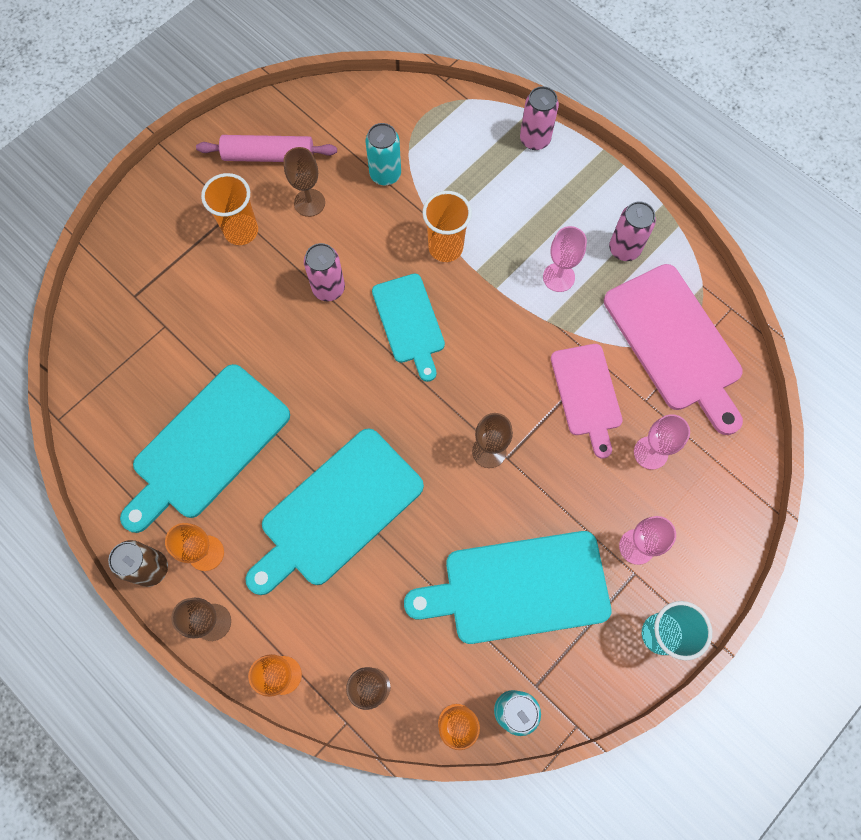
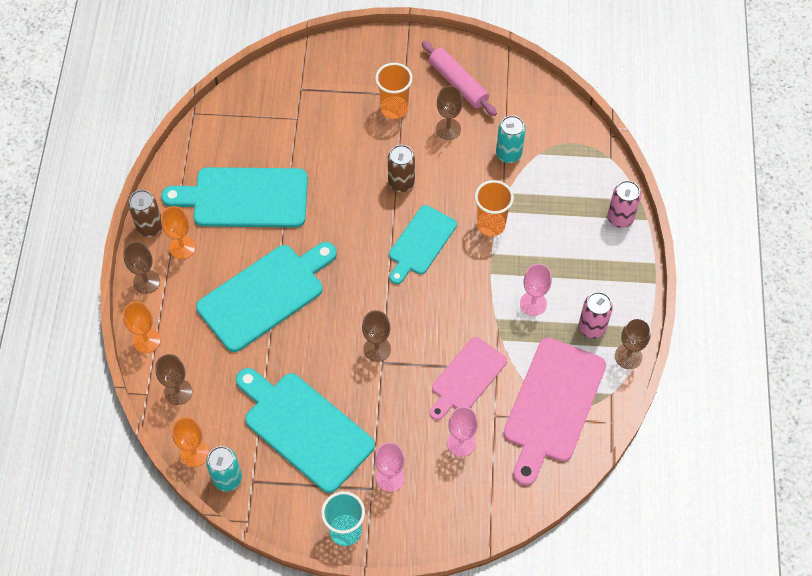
camera: 50 degrees right, 10 degrees down
turquoise cutting board [245,428,424,595] -> turquoise cutting board turned 135 degrees clockwise [196,242,337,352]
pink can [304,243,345,302] -> brown can [388,145,415,192]
none -> brown goblet [615,318,651,369]

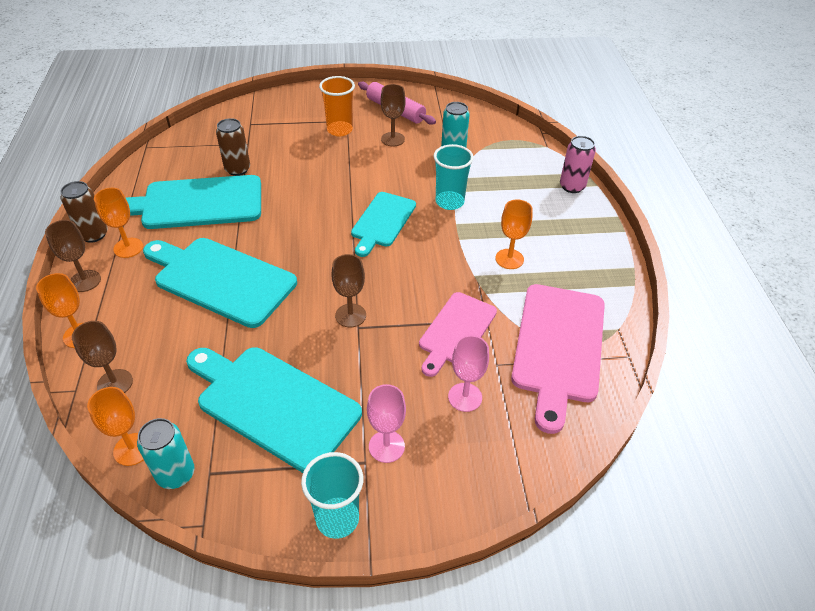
camera: 10 degrees left, 15 degrees down
turquoise cutting board [196,242,337,352] -> turquoise cutting board turned 105 degrees counterclockwise [143,238,297,328]
brown can [388,145,415,192] -> brown can moved to [216,118,250,176]
orange cup [475,180,514,237] -> turquoise cup [433,144,474,210]
pink goblet [520,264,552,316] -> orange goblet [495,199,533,269]
pink can [579,292,613,339] -> none
brown goblet [615,318,651,369] -> none

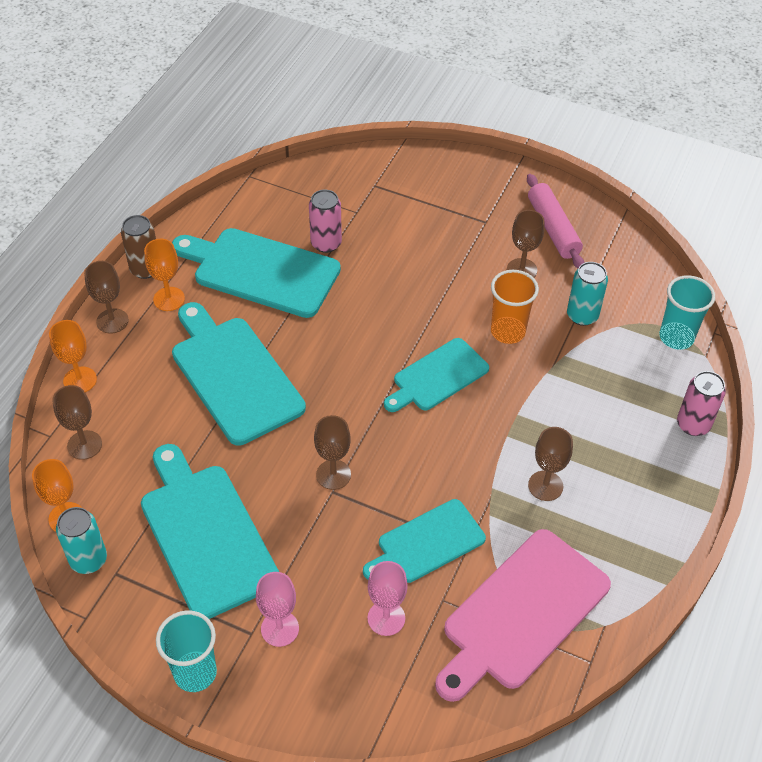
camera: 30 degrees right, 5 degrees up
brown can [216,118,250,176] -> pink can [309,190,342,253]
orange cup [319,76,355,136] -> orange cup moved to [491,270,539,344]
pink cutting board [419,292,497,377] -> turquoise cutting board [363,499,486,583]
turquoise cup [433,144,474,210] -> turquoise cup moved to [659,275,715,350]
orange goblet [495,199,533,269] -> brown goblet [528,427,573,501]

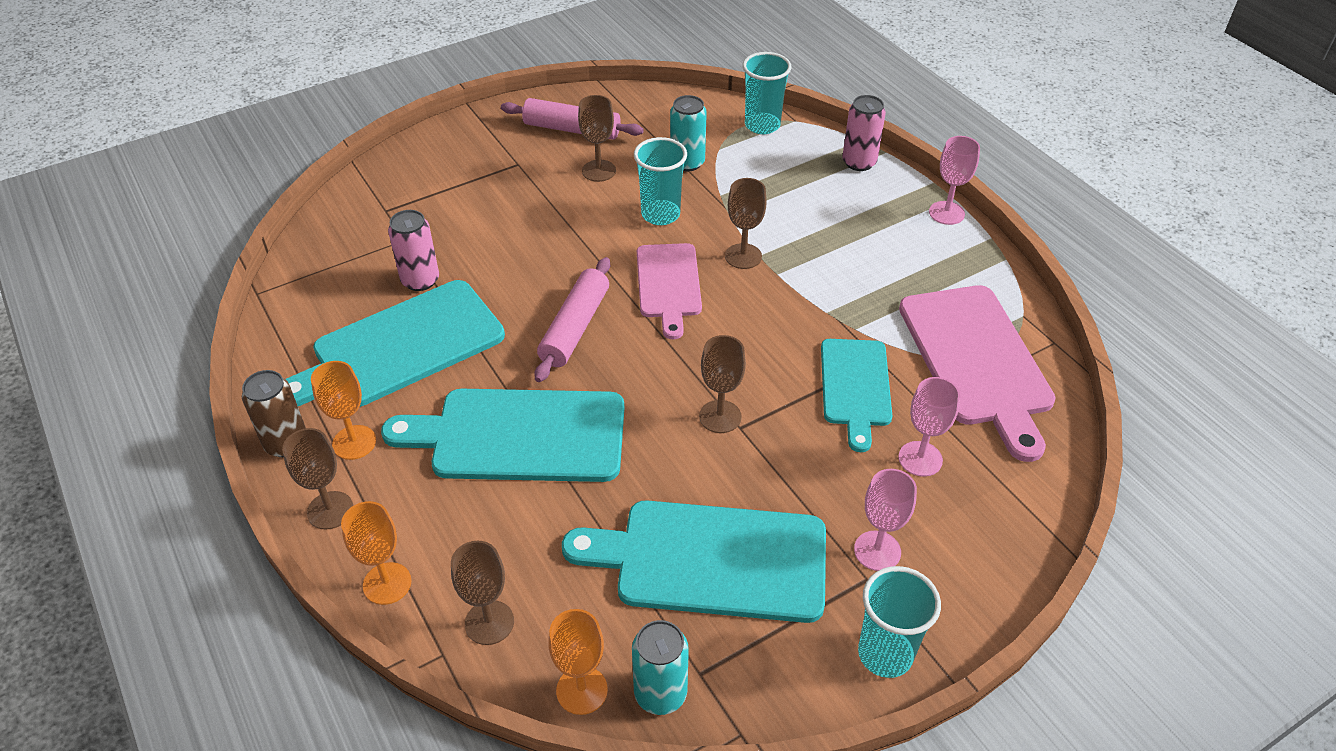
camera: 55 degrees left, 5 degrees down
turquoise cutting board [384,338,489,412] -> pink cutting board [637,243,702,339]
orange cup [491,270,539,344] -> turquoise cup [634,137,687,225]
brown goblet [528,427,573,501] -> brown goblet moved to [725,178,767,269]
none -> pink rolling pin [534,257,610,382]
none -> pink goblet [929,136,980,225]

